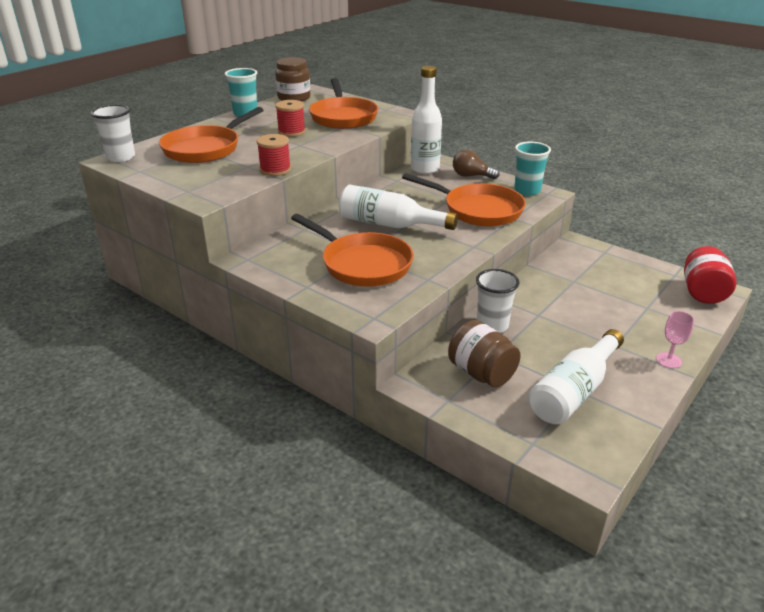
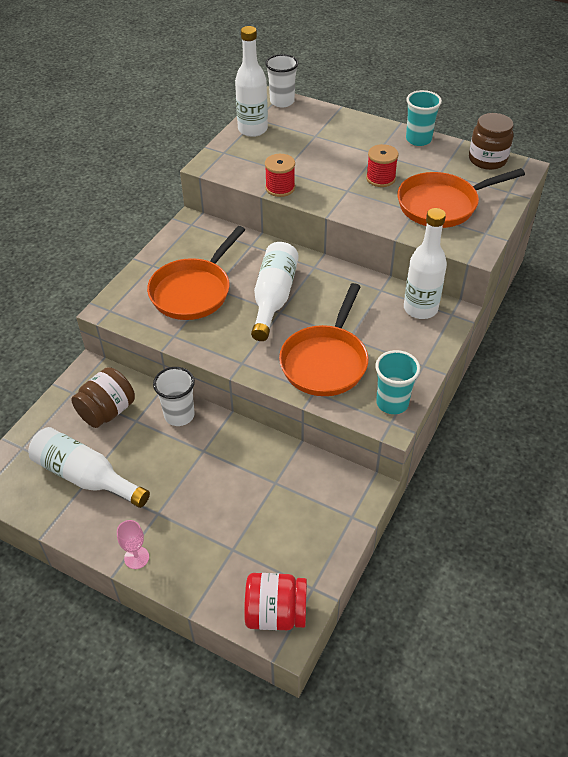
camera: 80 degrees right, 15 degrees up
orange pan [159,107,264,163] -> none
brown light bulb [453,150,500,179] -> none
none -> white bottle [235,26,268,137]

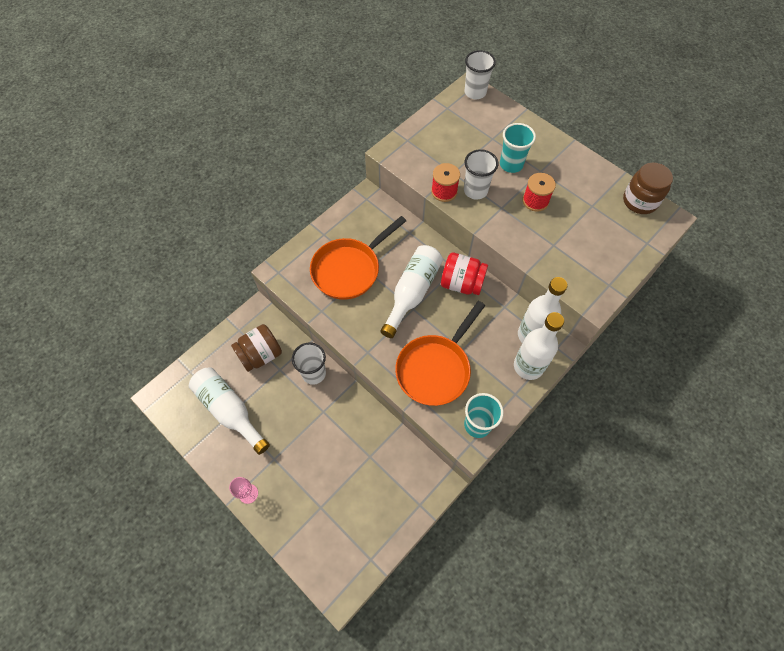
camera: 15 degrees right, 15 degrees up
white bottle [235,26,268,137] -> white bottle moved to [514,312,564,380]
red jar [244,573,307,630] -> red jar moved to [441,253,488,295]
orange pan [397,168,525,228] -> none
turquoise cup [406,90,442,146] -> turquoise cup moved to [500,123,536,173]
none -> white cup [464,149,498,200]

